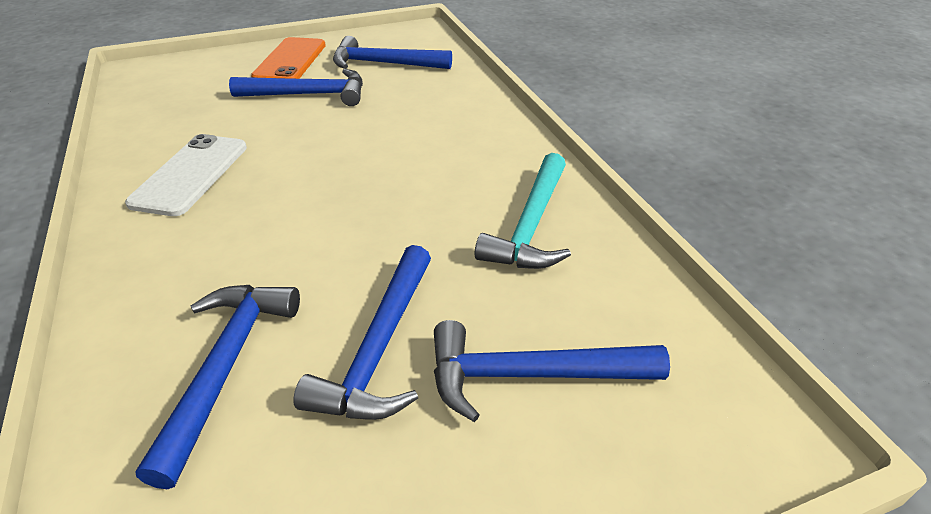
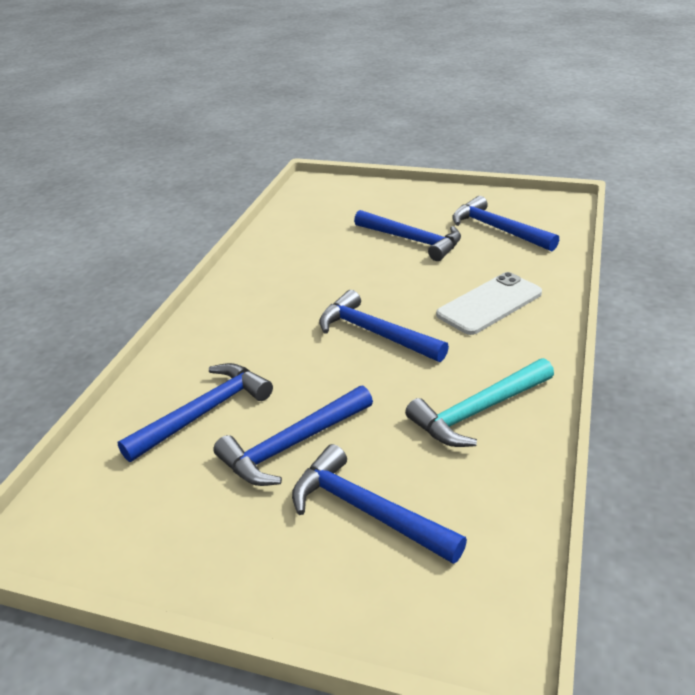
camera: 40 degrees right, 5 degrees down
white phone [125,134,247,216] -> white phone moved to [436,272,542,335]
orange phone [251,37,326,79] -> none
none -> blue hammer [319,290,449,362]

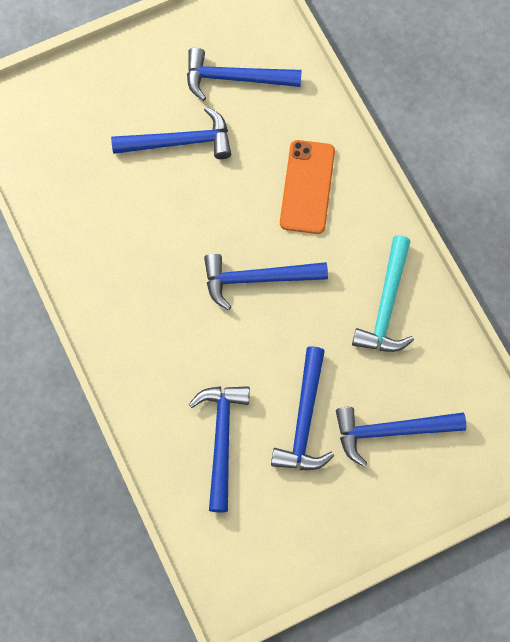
camera: 45 degrees left, 35 degrees up
white phone [436,272,542,335] -> orange phone [280,140,335,234]

